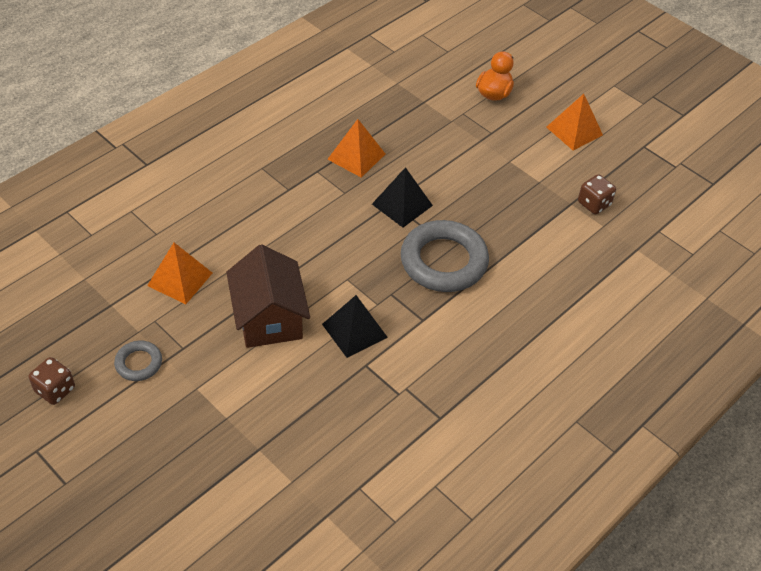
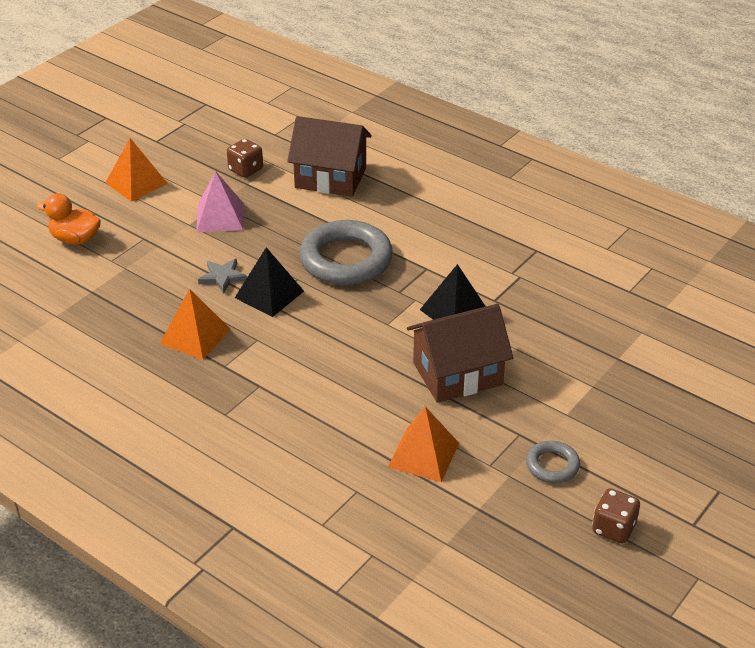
camera: 95 degrees left, 10 degrees down
none -> pink pyramid [196,171,243,232]
none -> grey star [198,259,247,294]
none -> brown house [287,116,372,197]

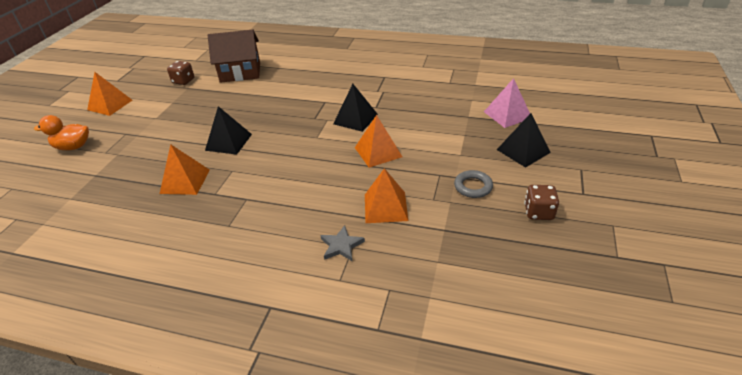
camera: 20 degrees left, 0 degrees up
pink pyramid [196,171,243,232] -> pink pyramid moved to [484,78,530,128]
grey star [198,259,247,294] -> grey star moved to [320,225,365,262]
grey ring [299,220,393,285] -> none
brown house [407,304,514,403] -> orange pyramid [355,115,402,168]
none -> black pyramid [497,113,551,168]

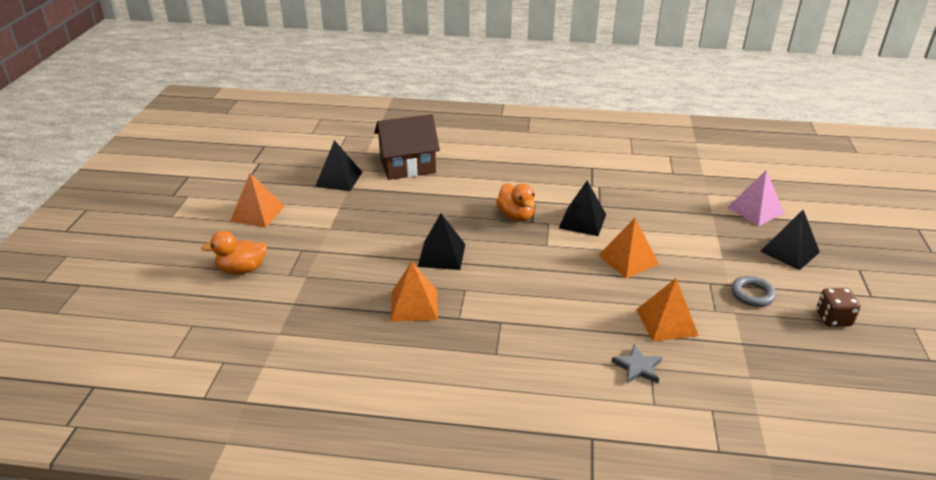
camera: 10 degrees left, 5 degrees down
brown dice [167,61,194,85] -> black pyramid [315,140,362,191]
none -> orange duck [496,183,535,221]

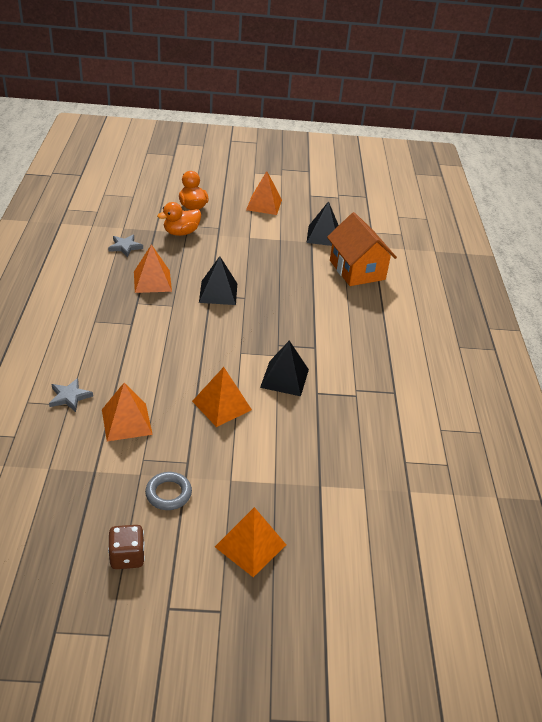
camera: 80 degrees right, 5 degrees up
brown house [374,114,440,180] -> orange house [327,212,397,286]
orange duck [496,183,535,221] -> orange duck moved to [157,202,201,236]
pink pyramid [727,170,784,226] -> none
black pyramid [760,210,820,270] -> orange pyramid [215,507,286,577]
none -> grey star [108,235,143,257]

